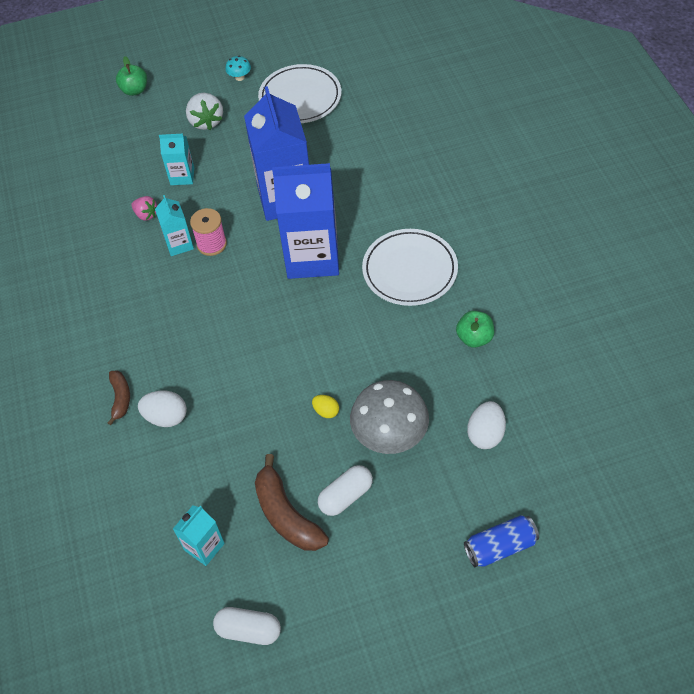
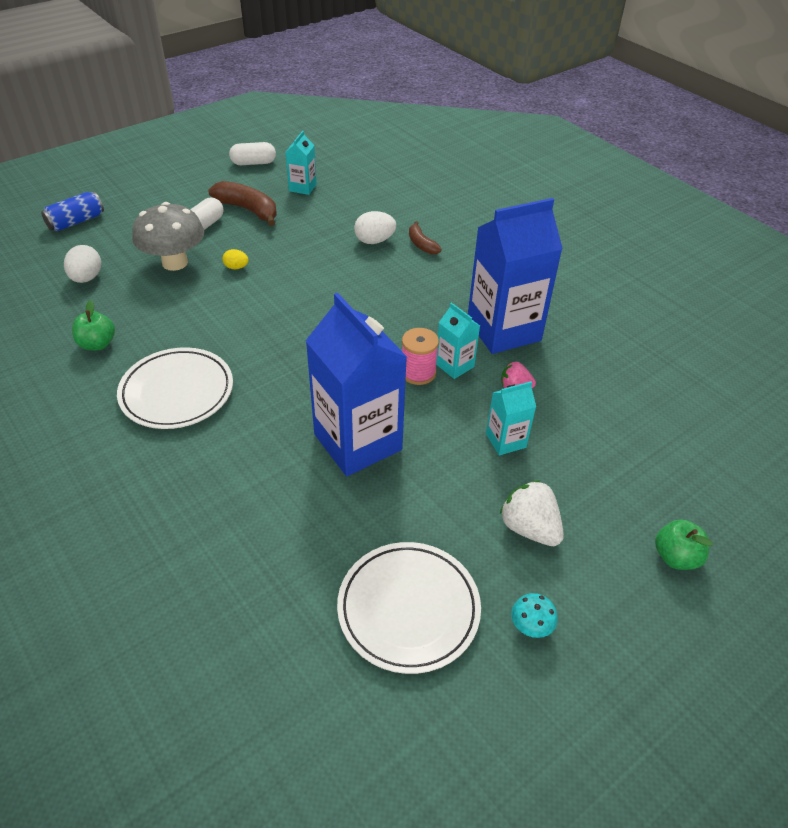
camera: 155 degrees right, 10 degrees down
blue carton [272,163,339,279] -> blue carton moved to [468,198,563,354]

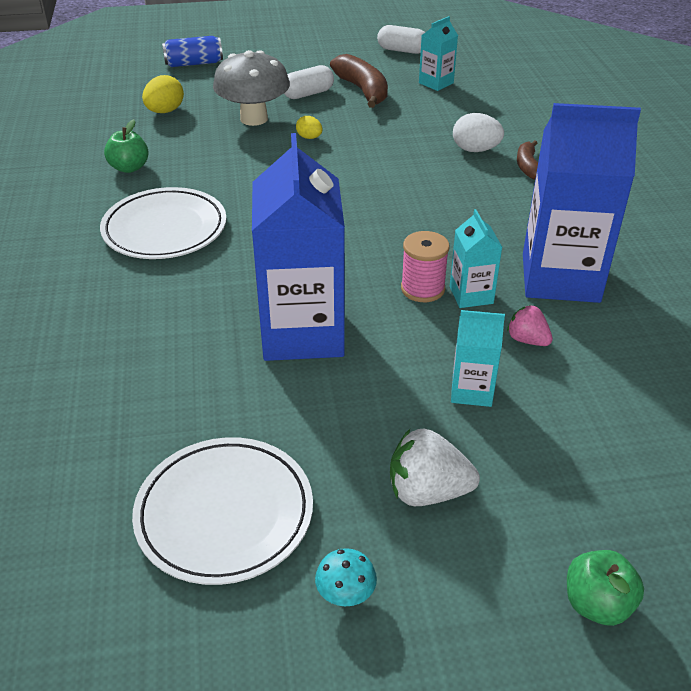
camera: 30 degrees right, 5 degrees down
white egg [64,245,101,283] -> yellow egg [142,75,184,113]
white strawberry [499,480,564,546] -> white strawberry turned 75 degrees counterclockwise [390,429,480,506]

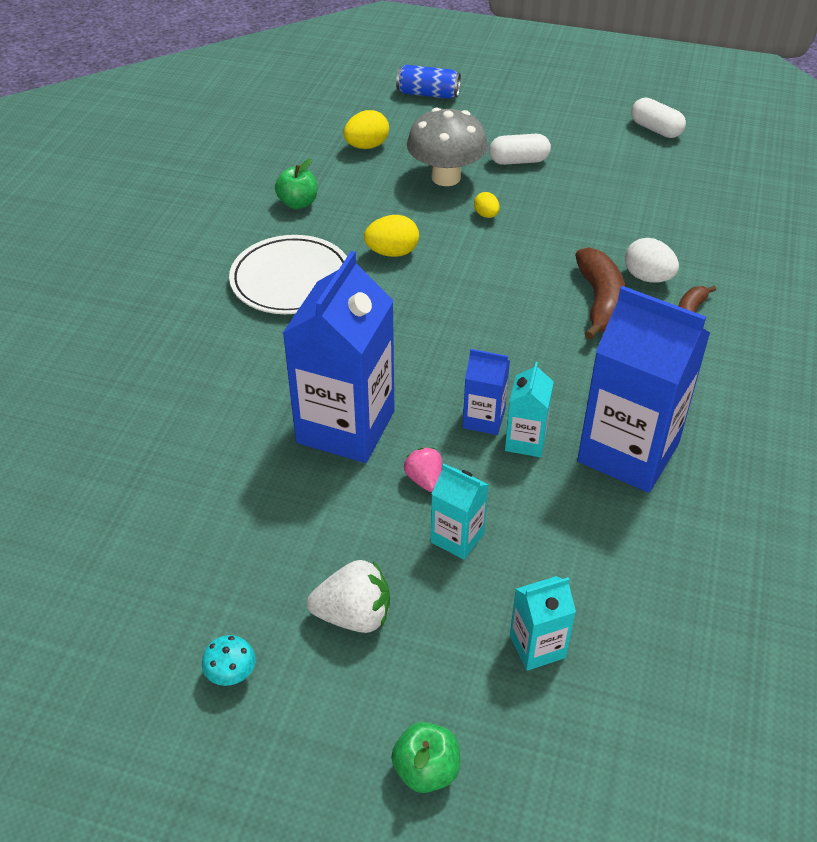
camera: 25 degrees right, 5 degrees up
white plate [132,437,313,585] -> none
brown banana [330,54,388,108] -> brown banana moved to [575,247,626,340]
white strawberry [390,429,480,506] -> white strawberry turned 150 degrees clockwise [307,560,390,633]
pink spool [401,231,450,302] -> blue carton [463,349,510,435]
turquoise carton [419,16,458,91] -> turquoise carton moved to [510,576,576,671]
pink strawberry [507,305,553,346] -> pink strawberry moved to [404,447,442,492]
none -> yellow egg [364,215,419,257]

